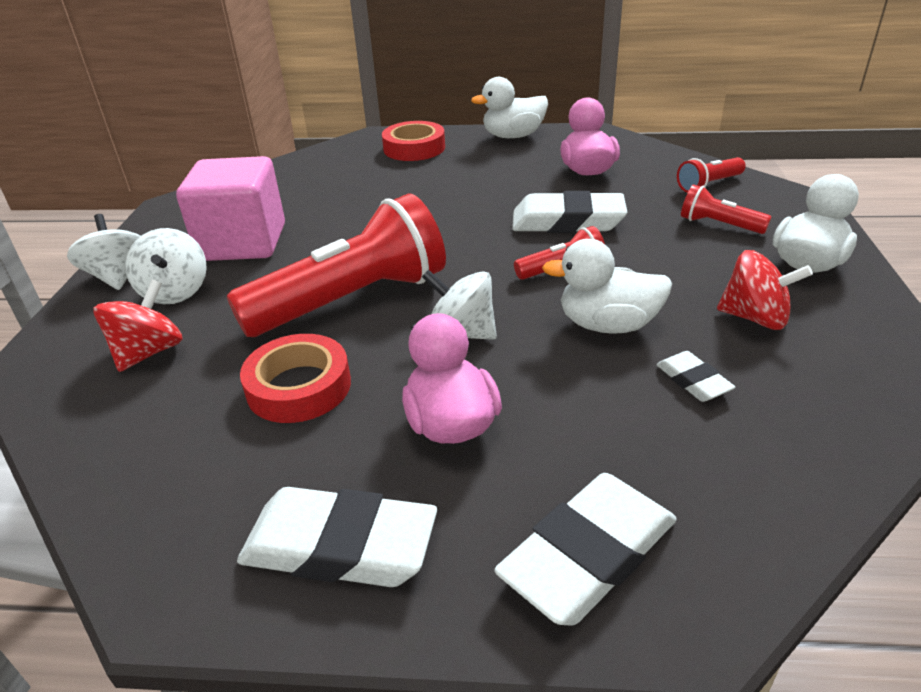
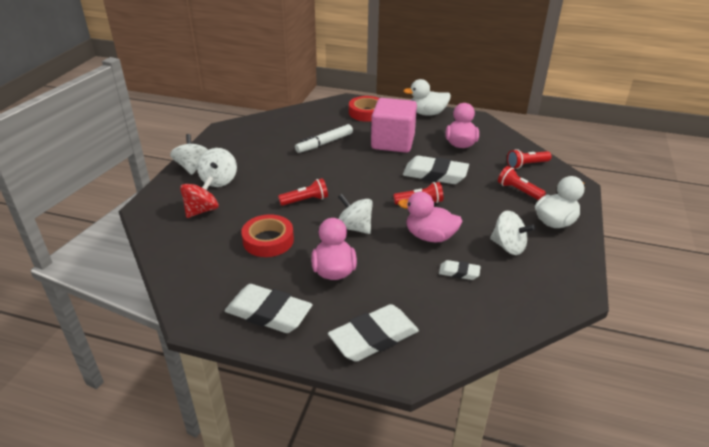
camera: 10 degrees right, 0 degrees up
pink cube [176,156,285,261] -> pink cube moved to [371,98,417,153]
red flashlight [227,193,446,337] -> red flashlight [278,178,328,206], size x0.45
white duck [542,239,672,334] -> pink duck [398,192,463,242]
white eraser [656,351,735,402] -> white eraser turned 60 degrees counterclockwise [439,260,481,280]
red spinning top [717,250,813,330] -> white spinning top [490,211,535,255]
none -> white marker [295,124,353,153]

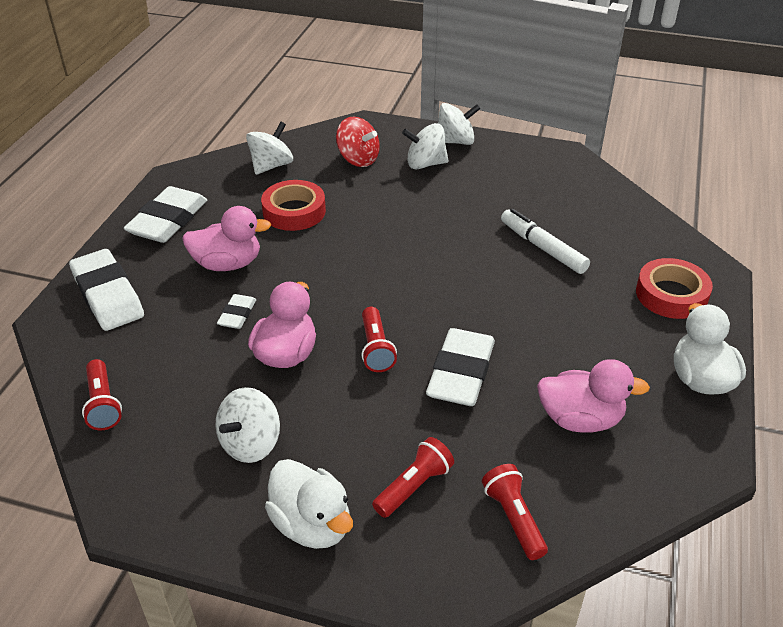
camera: 90 degrees right, 5 degrees up
red flashlight [278,178,328,206] -> red flashlight moved to [82,359,122,430]
white spinning top [338,194,373,234] -> white spinning top moved to [246,122,293,175]
pink cube [371,98,417,153] -> none
white eraser [439,260,481,280] -> white eraser moved to [217,294,256,329]

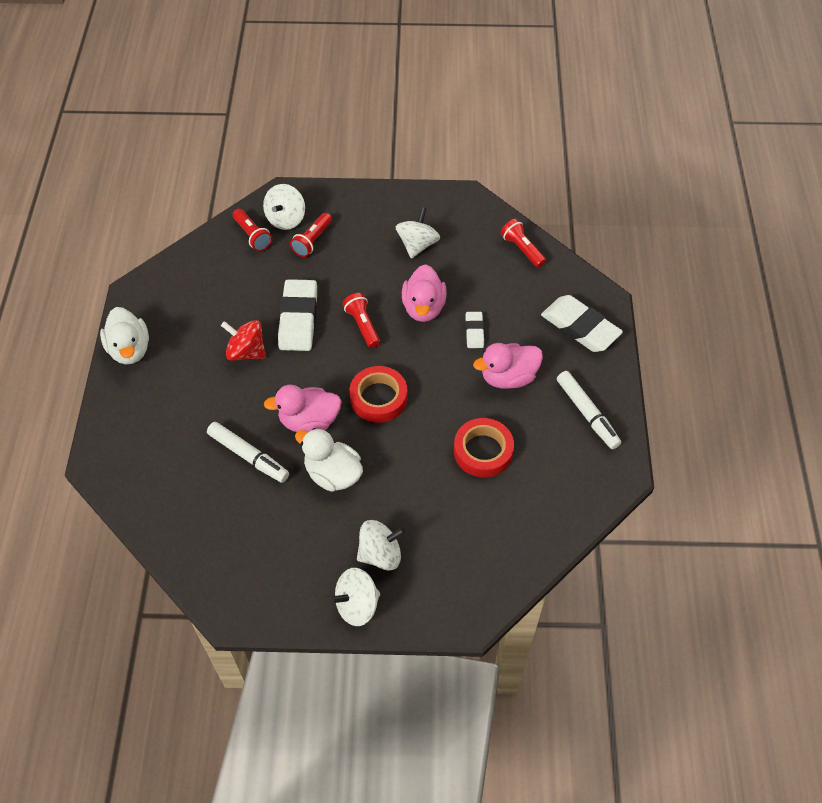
camera: 165 degrees right, 15 degrees up
white eraser [124,186,207,243] -> white marker [557,371,621,449]
white spinning top [246,122,293,175] -> white spinning top moved to [263,184,305,230]
white duck [265,459,353,549] -> white duck moved to [295,428,363,492]
red spinning top [336,116,380,167] -> red spinning top moved to [221,320,266,361]
pink duck [537,359,650,433] -> pink duck moved to [264,385,341,432]
red tape [636,258,713,319] -> red tape moved to [350,366,407,423]

